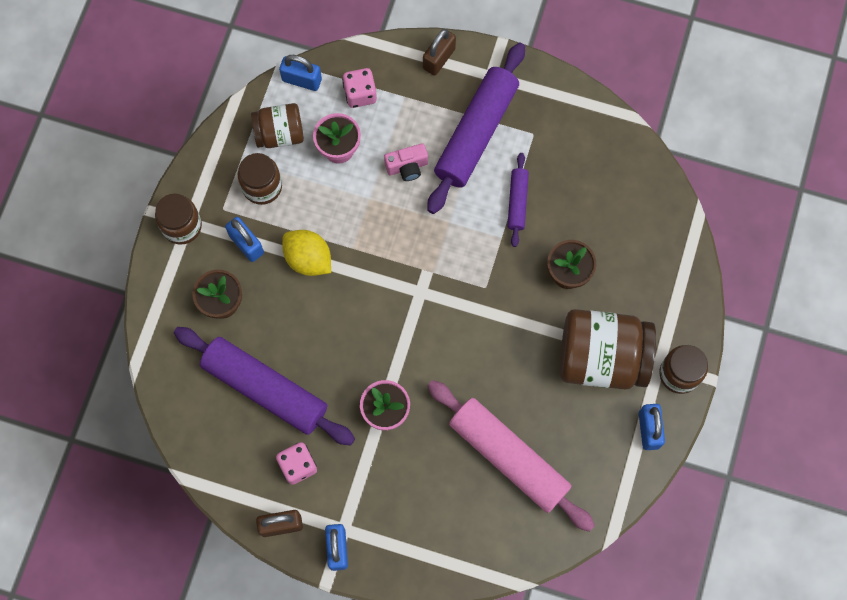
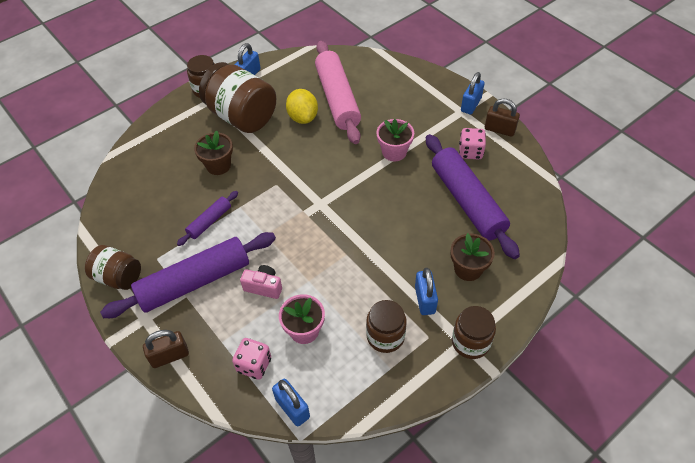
camera: 145 degrees left, 20 degrees down
brown jar [251,103,304,148] -> brown jar moved to [85,245,141,290]
yellow lemon [282,230,331,276] -> yellow lemon moved to [286,89,318,124]

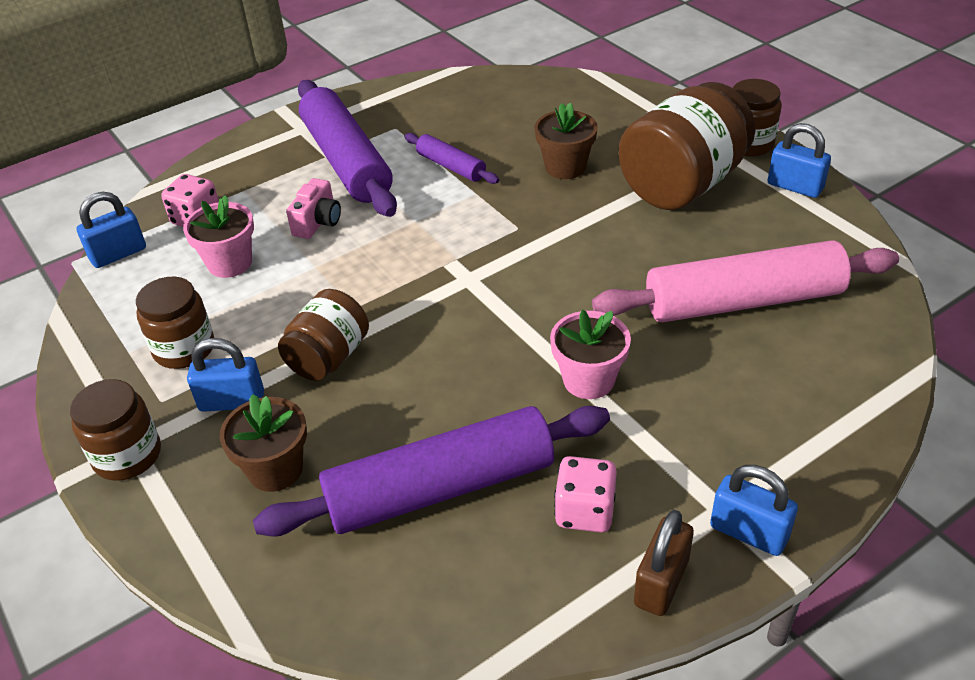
camera: 95 degrees right, 10 degrees down
brown jar [85,245,141,290] -> brown jar moved to [278,289,369,381]
brown padlock [143,330,189,368] -> none
yellow lemon [286,89,318,124] -> none

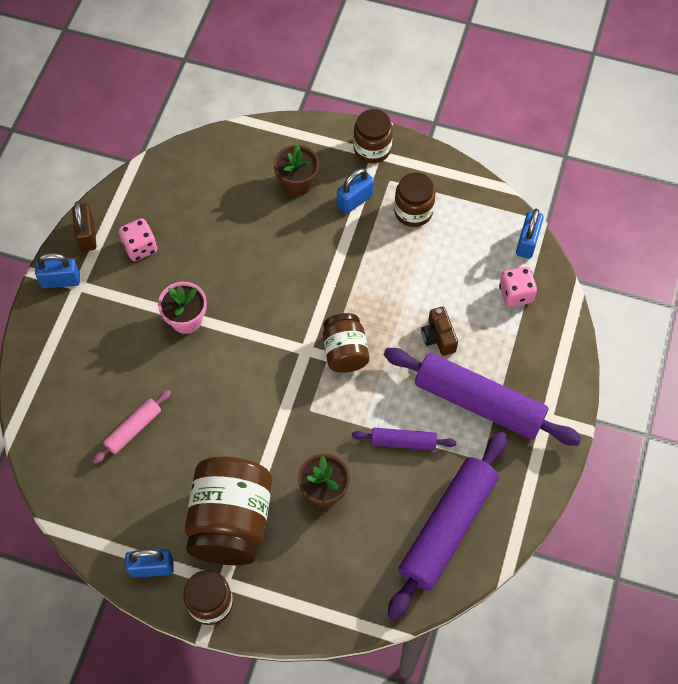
camera: 140 degrees right, 20 degrees up
pink flower pot [183,196,254,278] -> none
purple rolling pin [253,406,610,537] -> purple rolling pin moved to [387,432,507,620]
brown jar [278,289,369,381] -> brown jar moved to [323,313,369,373]
pink camera [286,178,341,239] -> brown camera [421,306,458,356]
pink rolling pin [592,240,899,323] -> pink rolling pin [93,390,171,464], size x0.49

